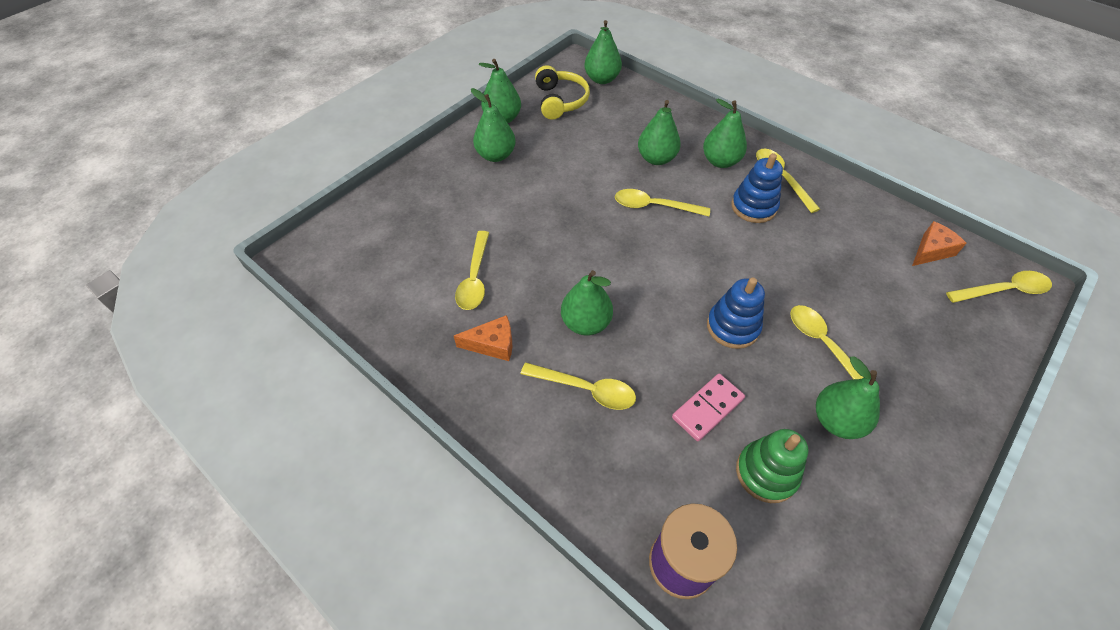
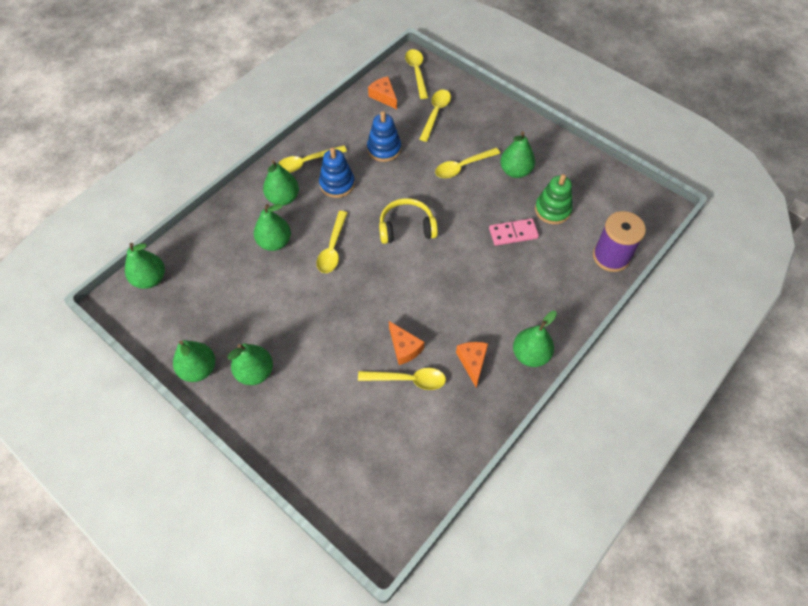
camera: 90 degrees left, 5 degrees up
yellow spoon [520,362,636,410] -> yellow spoon moved to [420,90,451,142]
yellow headphones [535,65,590,120] -> yellow headphones moved to [379,198,438,244]
green pear [561,270,613,336] -> green pear moved to [513,311,557,367]
pink domino [672,374,745,441] -> pink domino turned 60 degrees counterclockwise [489,218,539,246]
blue stacking toy [707,277,765,349] -> blue stacking toy moved to [367,111,401,162]
none -> orange cheese [389,321,424,365]

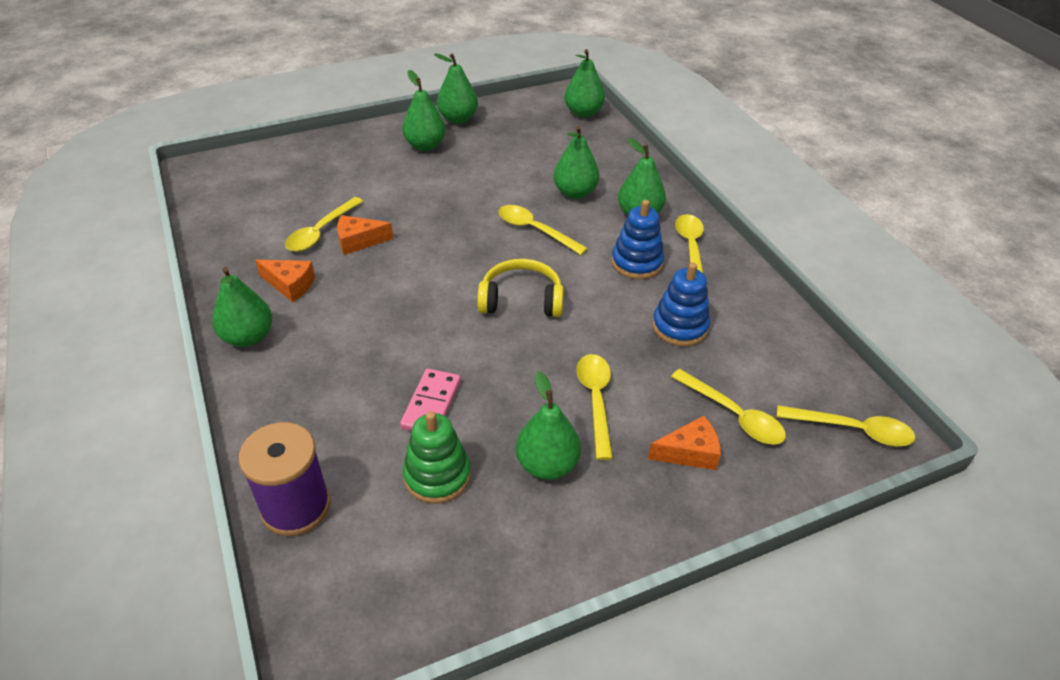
camera: 115 degrees right, 15 degrees down
orange cheese [368,76,397,109] -> orange cheese moved to [648,416,721,470]
yellow headphones [379,198,438,244] -> yellow headphones turned 105 degrees counterclockwise [477,259,564,317]

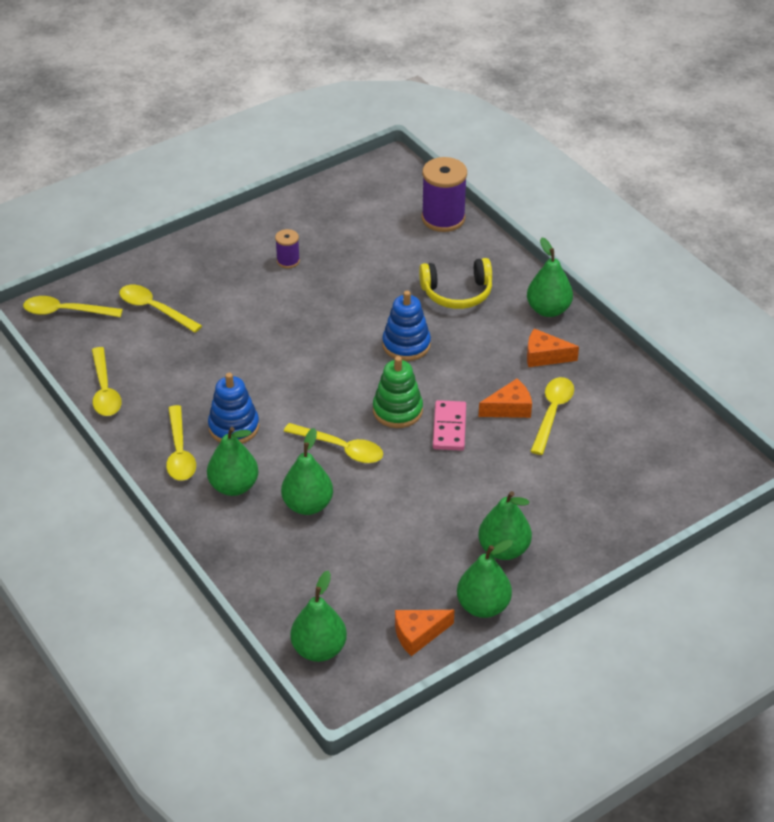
camera: 170 degrees right, 0 degrees up
pink domino [400,368,461,431] -> pink domino moved to [433,400,466,451]
green stacking toy [403,411,471,504] -> green stacking toy moved to [373,356,423,428]
yellow headphones [477,259,564,317] -> yellow headphones moved to [419,258,492,309]
green pear [516,371,581,480] -> purple spool [275,229,300,268]
yellow spoon [576,354,613,460] -> yellow spoon moved to [92,347,122,416]
orange cheese [648,416,721,470] -> orange cheese moved to [395,610,454,656]
blue stacking toy [652,263,710,346] -> blue stacking toy moved to [382,291,431,361]

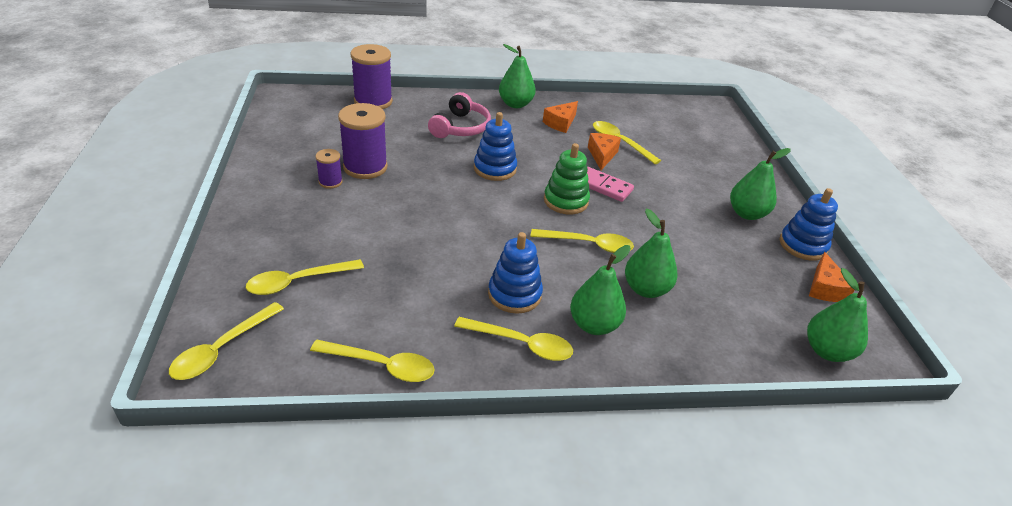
camera: 65 degrees left, 5 degrees down
yellow spoon [284,423,383,463] -> yellow spoon turned 45 degrees clockwise [530,229,634,253]
yellow headphones [419,258,492,309] -> pink headphones [428,92,491,138]
green pear [457,539,513,618] -> blue stacking toy [779,188,838,261]
none -> purple spool [338,103,388,179]

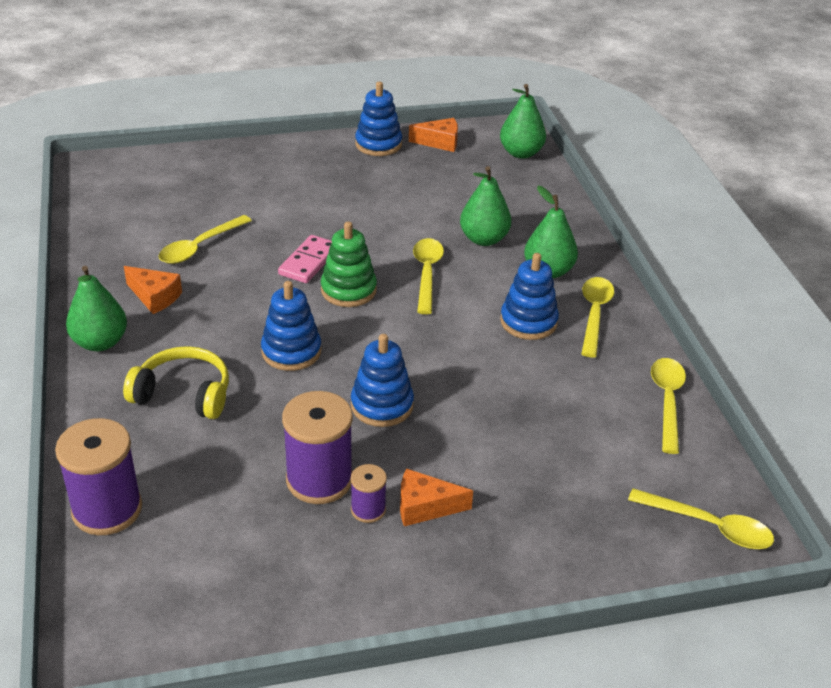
camera: 95 degrees left, 0 degrees up
yellow spoon [246,259,364,295] -> none
pink headphones [428,92,491,138] -> yellow headphones [123,346,229,419]
orange cheese [588,133,621,170] -> orange cheese moved to [400,469,473,526]
green pear [730,148,791,220] -> none
none -> blue stacking toy [351,334,414,427]

